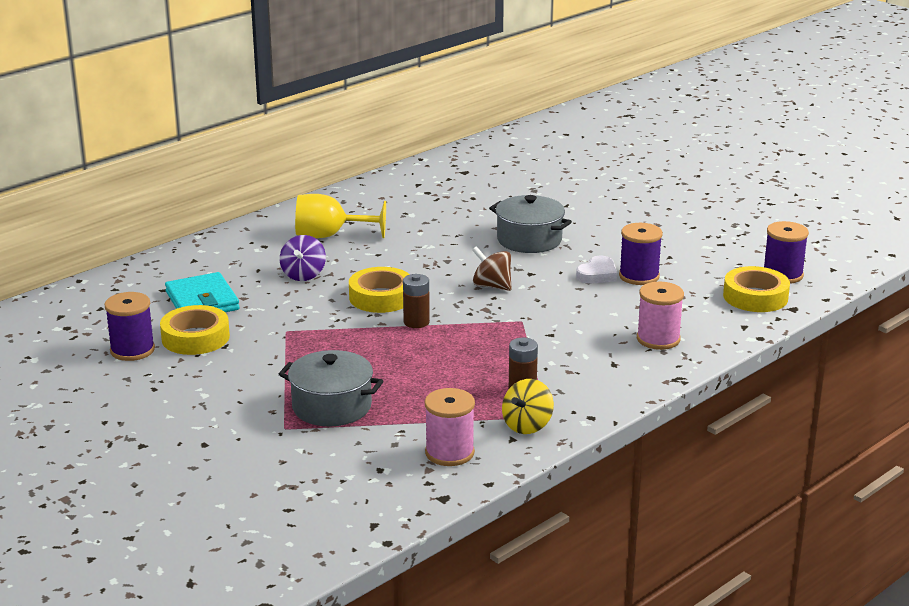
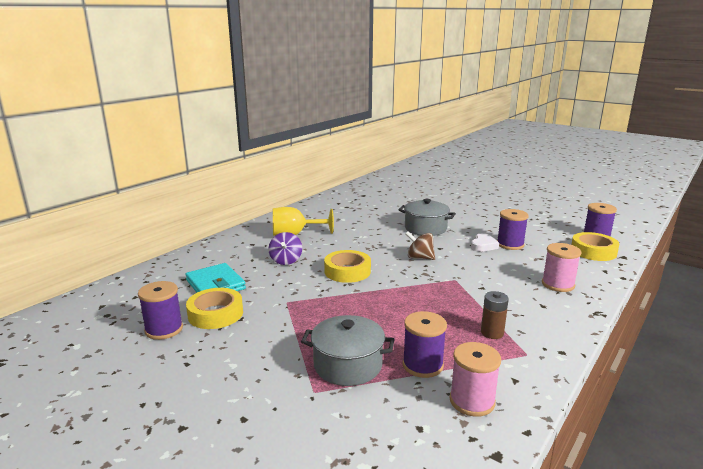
camera: 10 degrees left, 5 degrees down
brown battery [403,274,430,328] -> none
yellow spinning top [502,379,554,434] -> none
none -> purple spool [403,311,447,378]

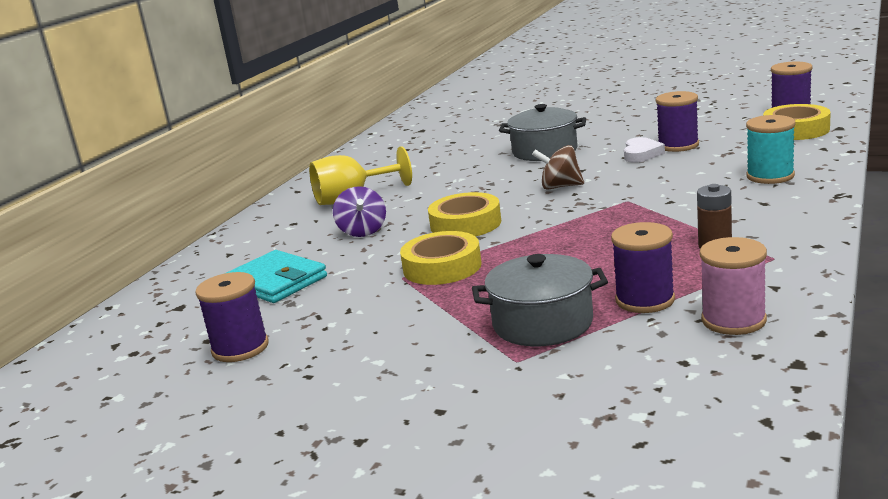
camera: 10 degrees left, 0 degrees up
yellow tape [186,288,243,329] -> yellow tape moved to [400,231,482,285]
pink spool [542,243,582,292] -> turquoise spool [746,115,796,184]

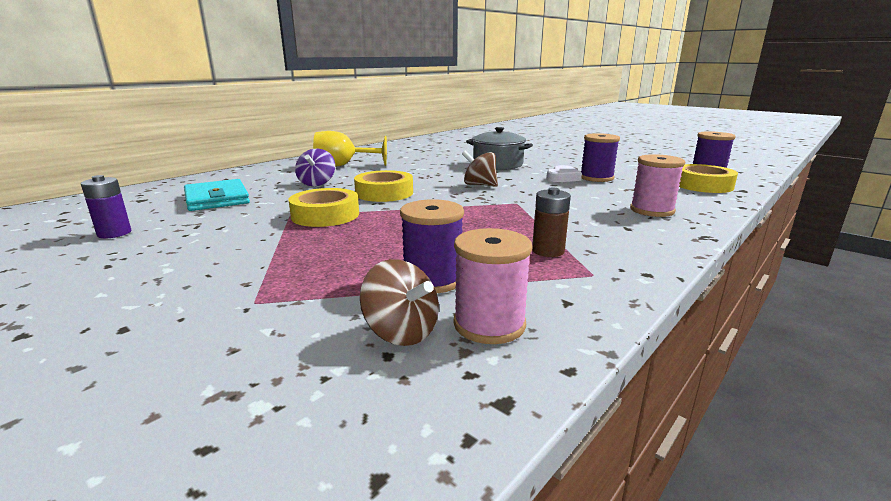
camera: 15 degrees right, 0 degrees up
purple spool [195,272,269,362] -> purple battery [81,175,131,238]
grey pot [472,254,608,346] -> none
turquoise spool [746,115,796,184] -> pink spool [630,154,685,217]
none -> brown spinning top [360,259,439,346]

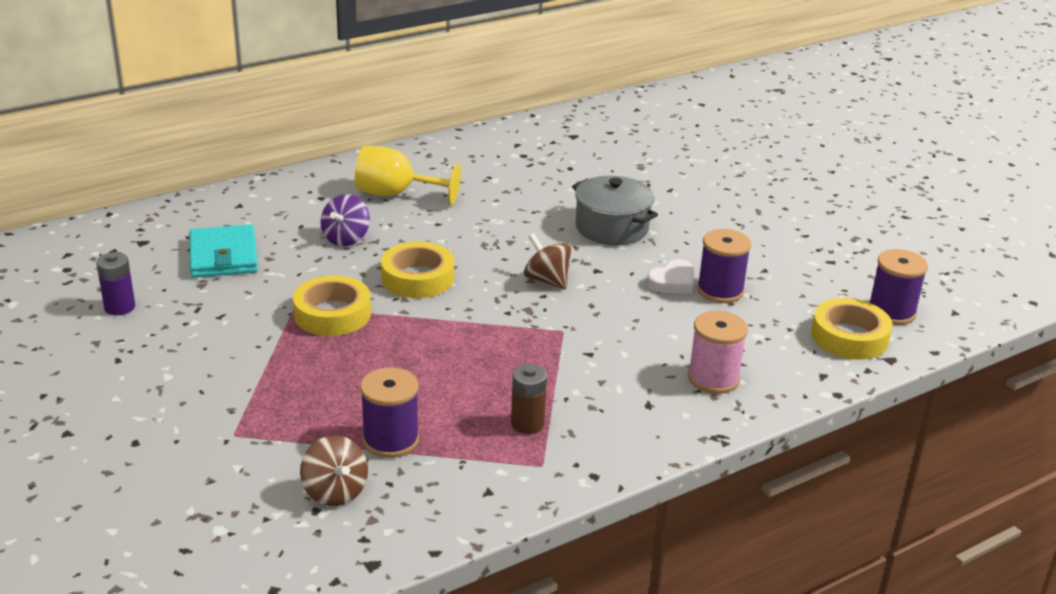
camera: 15 degrees right, 10 degrees up
pink spool [453,228,532,344] -> none

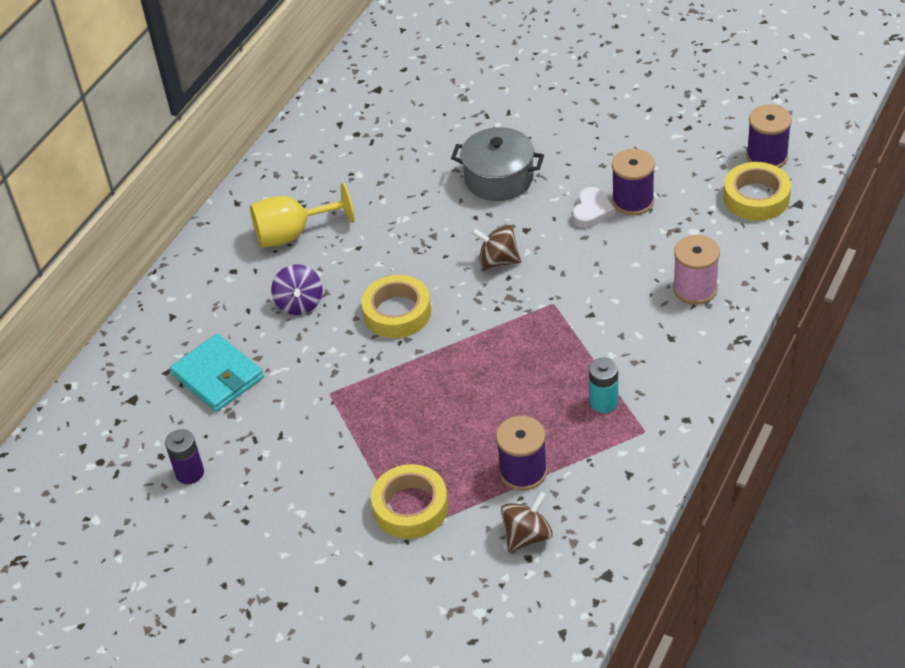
camera: 25 degrees left, 15 degrees up
yellow tape [293,276,371,336] -> yellow tape moved to [371,464,448,539]
brown spinning top [300,436,368,506] -> brown spinning top turned 75 degrees counterclockwise [501,492,553,552]
brown battery [511,364,547,434] -> turquoise battery [589,358,618,413]

